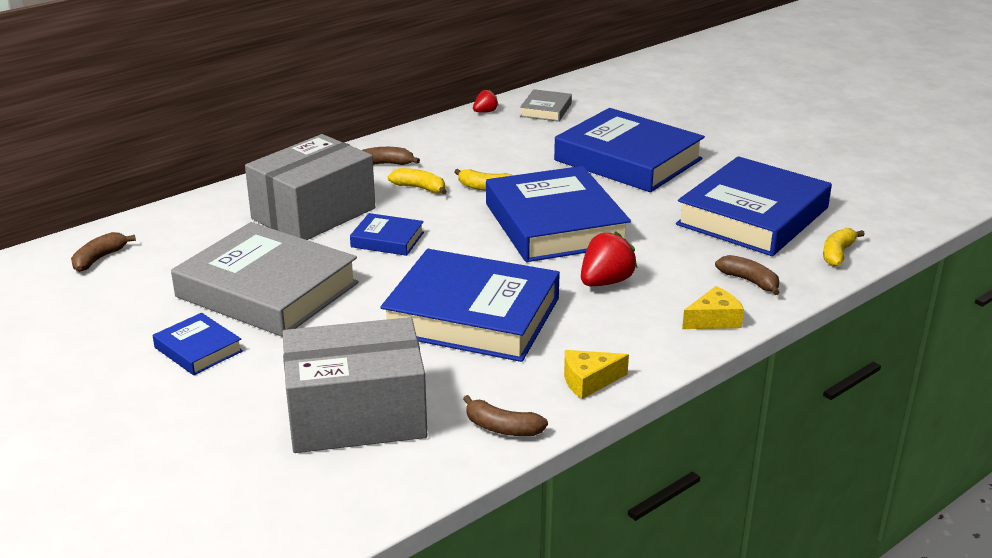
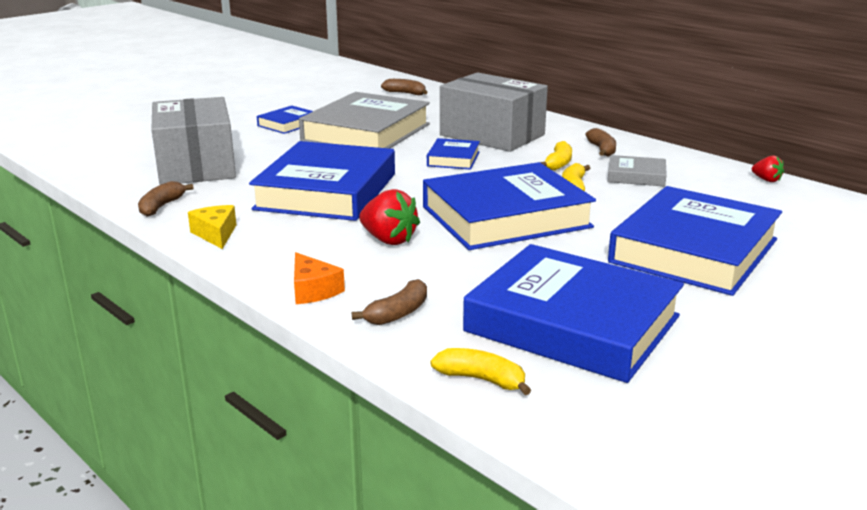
camera: 85 degrees right, 5 degrees down
grey book [520,89,572,122] -> grey book moved to [607,155,667,187]
yellow cheese [682,286,744,329] -> orange cheese [294,252,345,304]

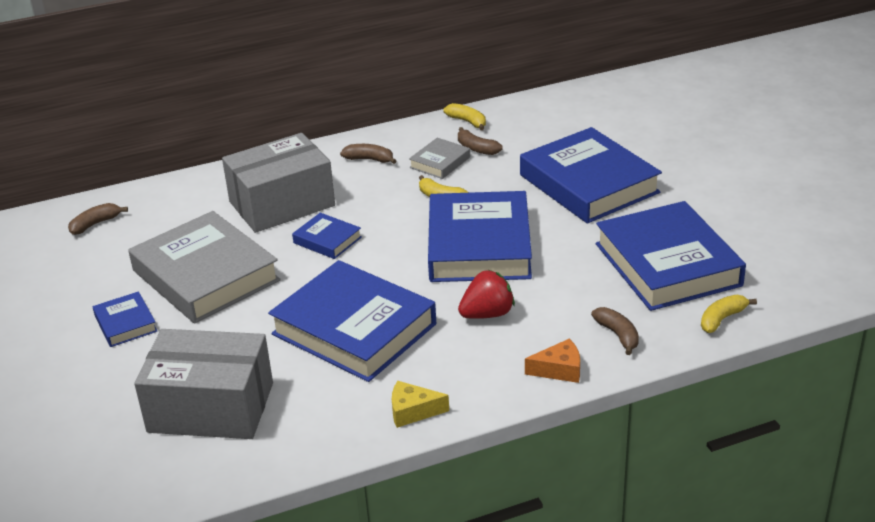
camera: 65 degrees left, 10 degrees up
brown banana [138,181,194,217] -> brown banana moved to [458,127,503,155]
blue book [463,244,684,383] -> blue book turned 75 degrees counterclockwise [596,201,746,311]
yellow banana [540,141,572,171] -> yellow banana moved to [444,103,486,131]
red strawberry [752,155,784,182] -> none

